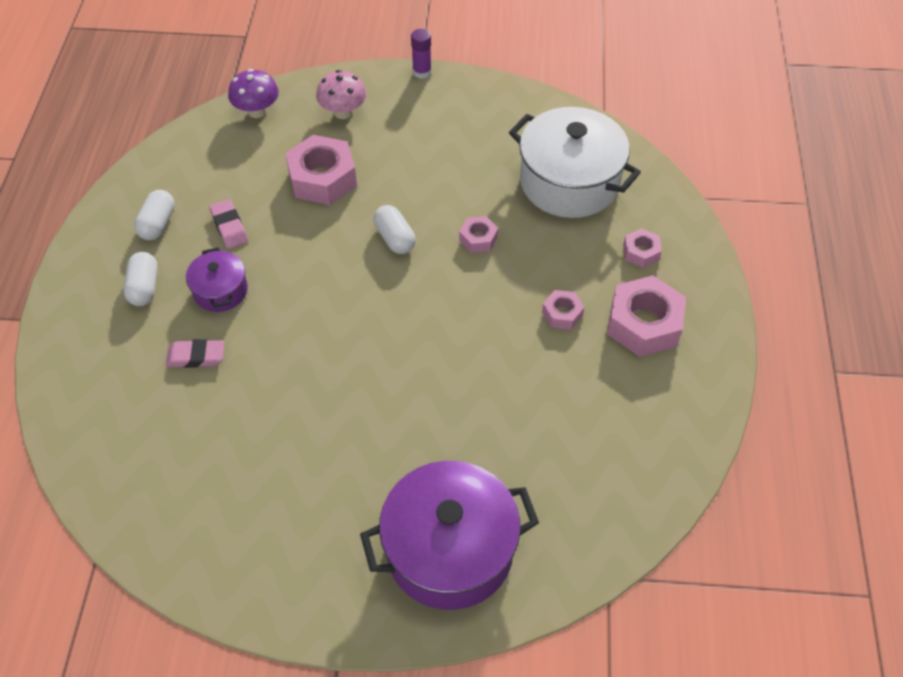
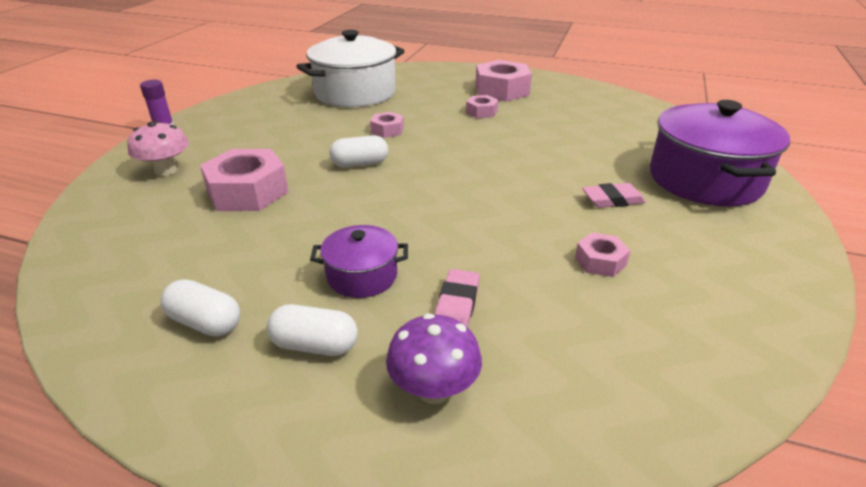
camera: 75 degrees left, 20 degrees down
pink eraser [209,199,248,249] -> pink eraser moved to [582,183,646,208]
purple mushroom [228,69,279,118] -> purple mushroom moved to [386,313,482,404]
pink nut [623,228,662,268] -> pink nut moved to [575,233,630,277]

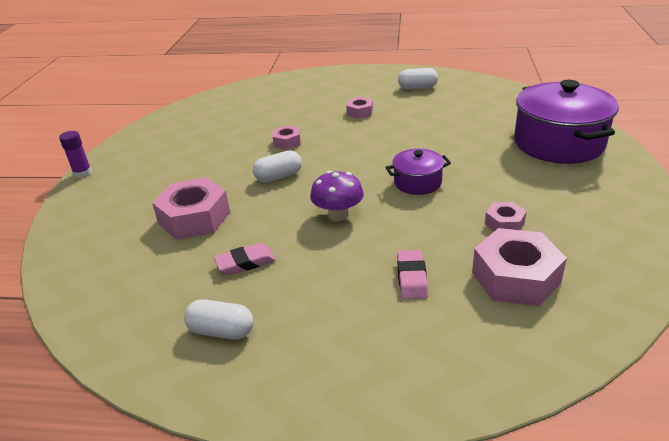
camera: 10 degrees left, 0 degrees up
pink mushroom [127,121,189,176] -> none
white capsule [267,304,358,356] -> white capsule moved to [398,68,438,89]
white pot [296,30,404,107] -> none
purple pot [310,225,408,298] -> purple pot moved to [385,149,451,195]
purple mushroom [386,313,482,404] -> purple mushroom moved to [310,171,364,221]
pink nut [475,60,532,102] -> pink nut moved to [472,228,567,306]
pink eraser [582,183,646,208] -> pink eraser moved to [214,243,276,275]

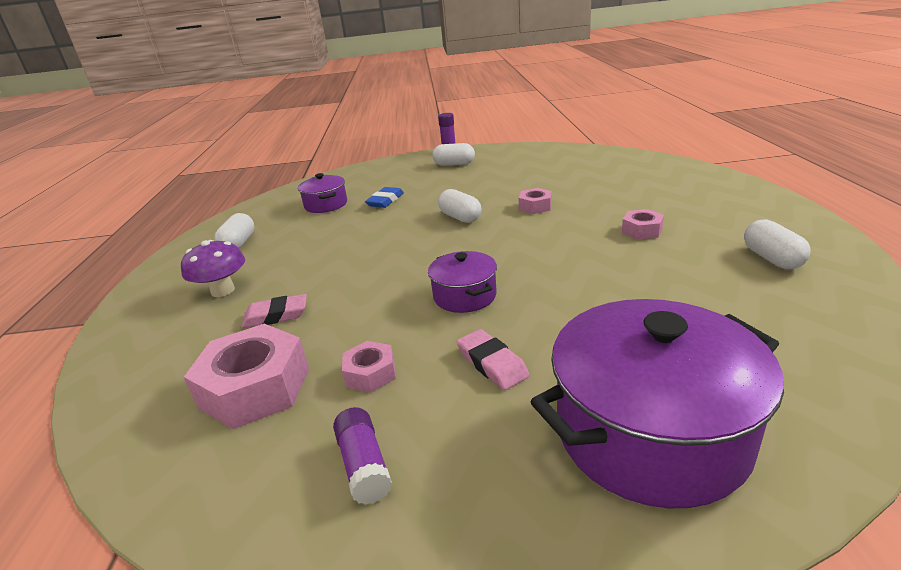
camera: 80 degrees right, 5 degrees down
pink nut [152,178,230,240] -> blue eraser [365,187,404,208]
pink eraser [214,243,276,275] -> pink eraser moved to [457,329,530,390]
purple mushroom [310,171,364,221] -> purple mushroom moved to [181,240,245,297]
none -> purple pot [298,173,347,213]
none -> purple glue stick [333,407,392,505]
none -> white capsule [432,143,475,166]

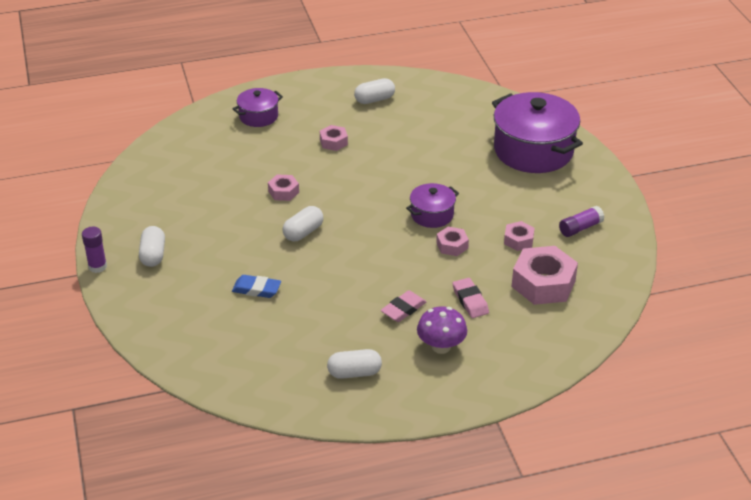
camera: 105 degrees left, 10 degrees up
purple pot [298,173,347,213] -> purple pot moved to [232,88,283,127]
pink eraser [457,329,530,390] -> pink eraser moved to [381,290,426,322]
none -> pink nut [436,227,469,256]

